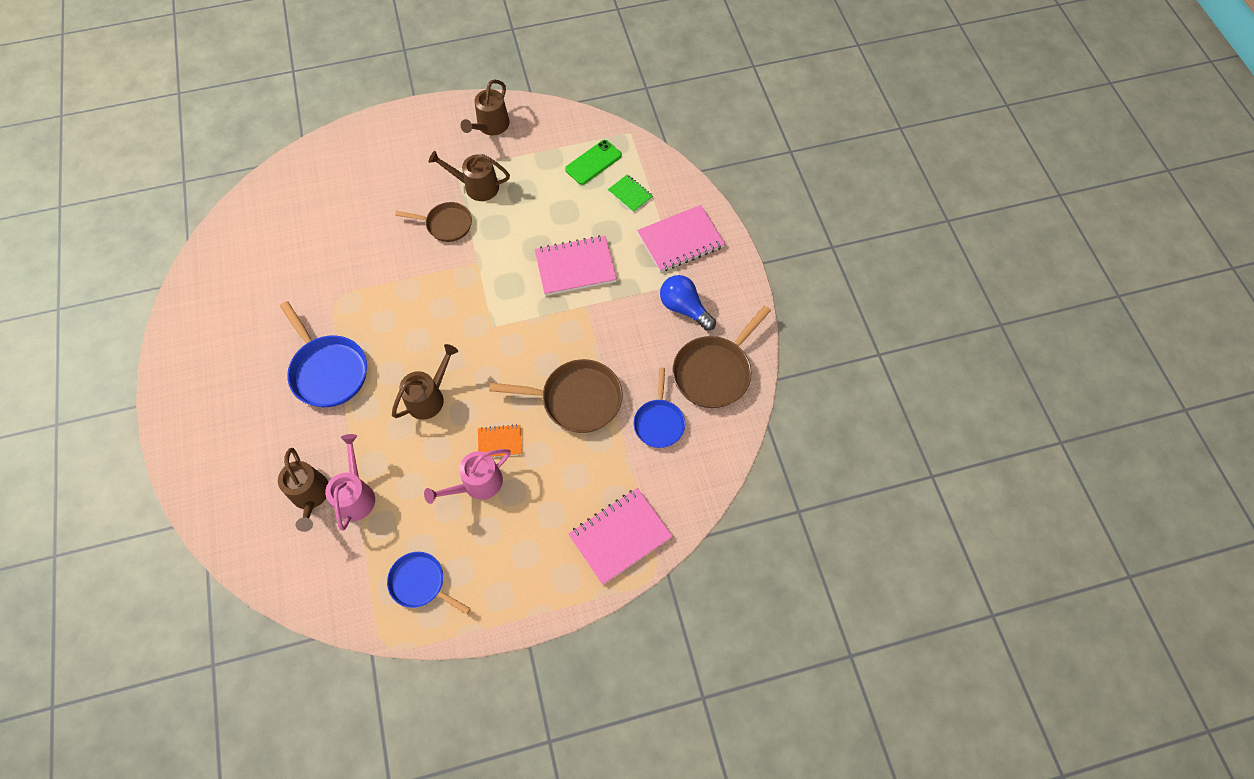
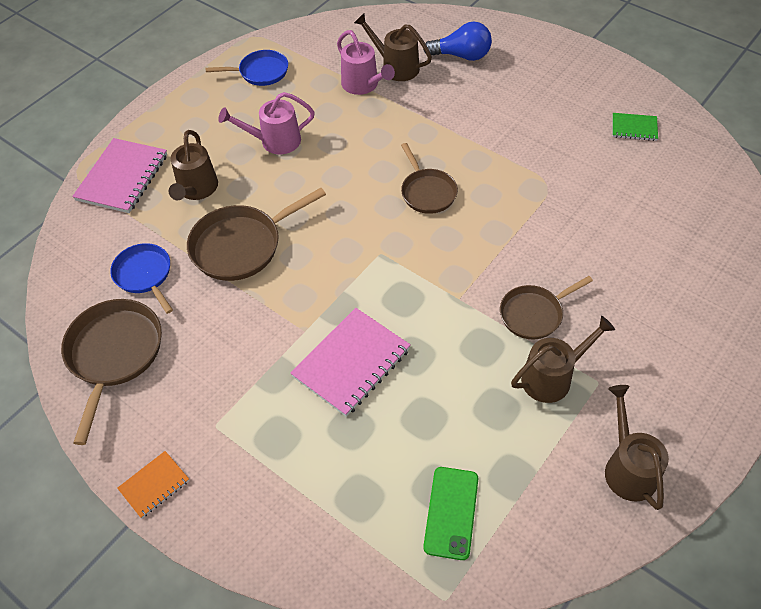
camera: 145 degrees right, 10 degrees down
blue pan [280,301,367,407] -> none
brown watering can [392,344,458,420] -> brown watering can moved to [169,130,218,200]
pink watering can [424,449,511,504] -> pink watering can turned 120 degrees counterclockwise [218,92,315,155]
orange notebook [478,424,522,457] -> orange notebook moved to [117,451,189,518]
green notebook [608,174,653,213] -> green notebook moved to [612,113,658,141]
pink notebook [637,205,725,272] -> none
blue light bulb [660,275,716,331] -> blue light bulb moved to [423,22,492,61]
none -> brown pan [401,143,458,214]

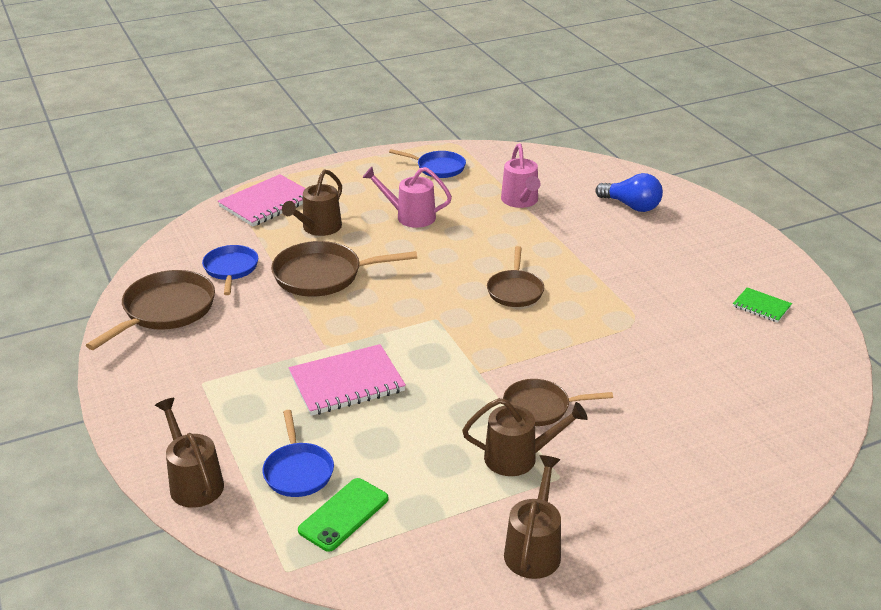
camera: 25 degrees right, 20 degrees down
orange notebook [117,451,189,518] -> none
brown watering can [354,13,432,81] -> brown watering can moved to [155,398,224,508]
none -> blue pan [262,410,334,497]

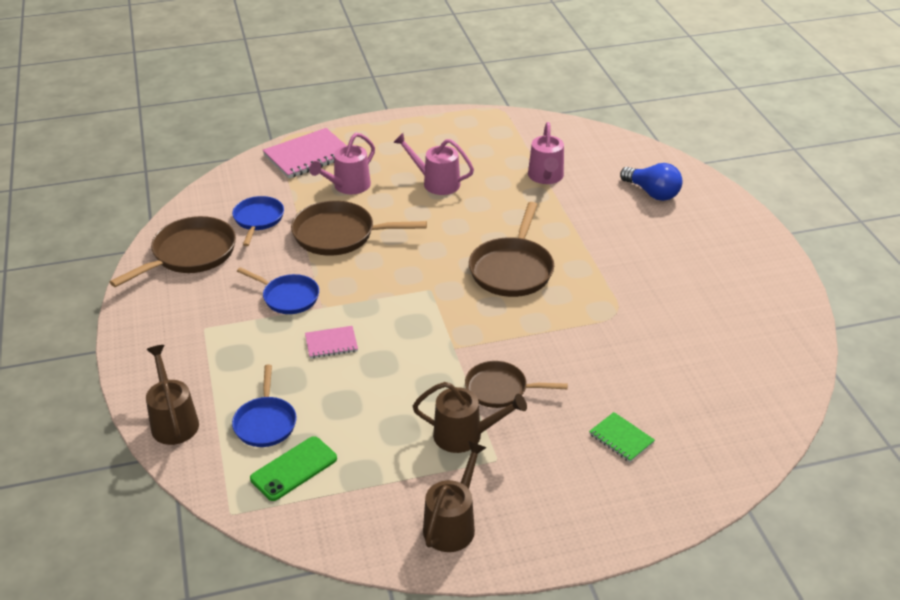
camera: 10 degrees right, 5 degrees up
brown watering can [282,169,342,236] -> pink watering can [309,133,375,194]
pink notebook [289,344,406,416] -> pink notebook [305,326,358,359], size x0.53
blue pan [389,149,466,178] -> blue pan moved to [237,267,319,314]
brown pan [487,246,544,307] -> brown pan [469,202,554,297], size x1.56
green notebook [733,287,792,323] -> green notebook moved to [589,412,655,462]

